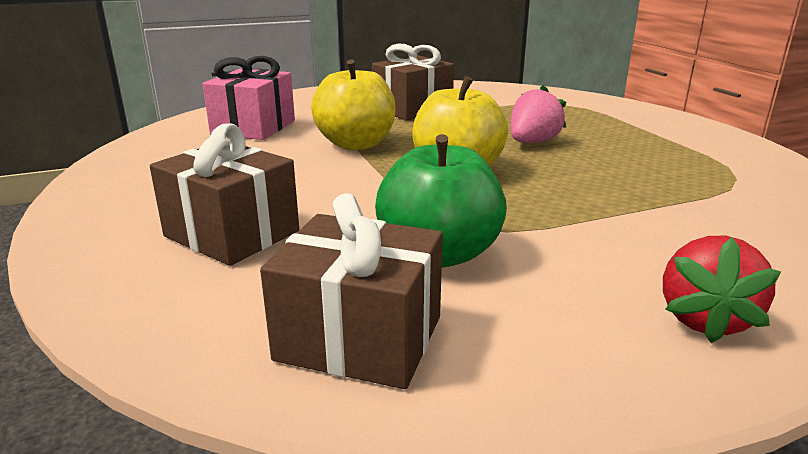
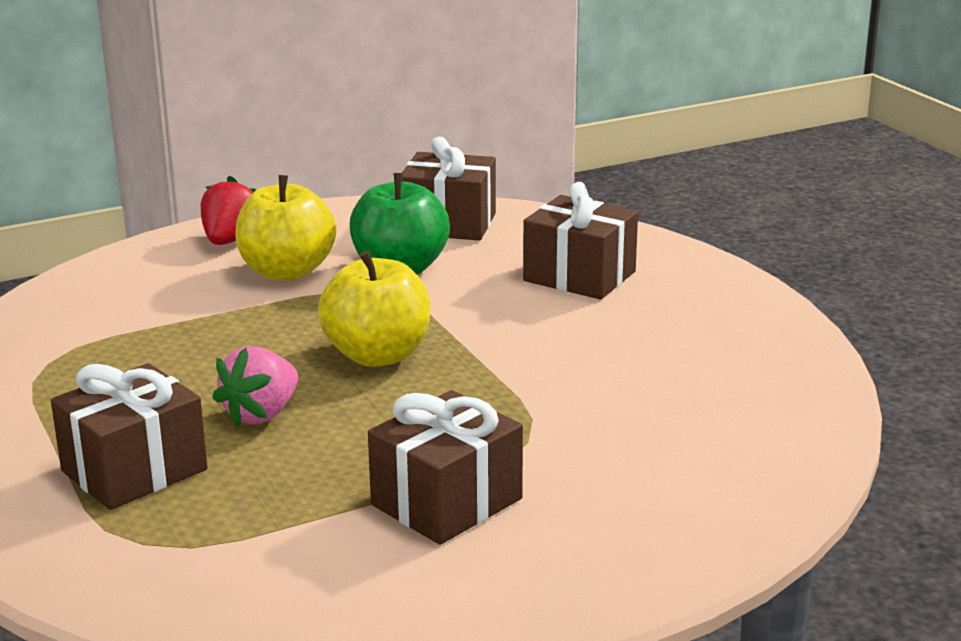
camera: 175 degrees right, 0 degrees up
pink gift [203,56,295,140] -> none
yellow apple [311,60,396,150] -> yellow apple moved to [235,175,336,281]
none -> brown gift [51,363,208,510]

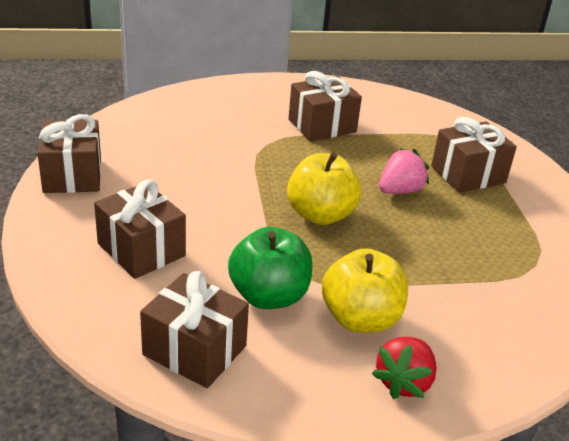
camera: 165 degrees left, 10 degrees up
none -> brown gift [37,114,101,193]

